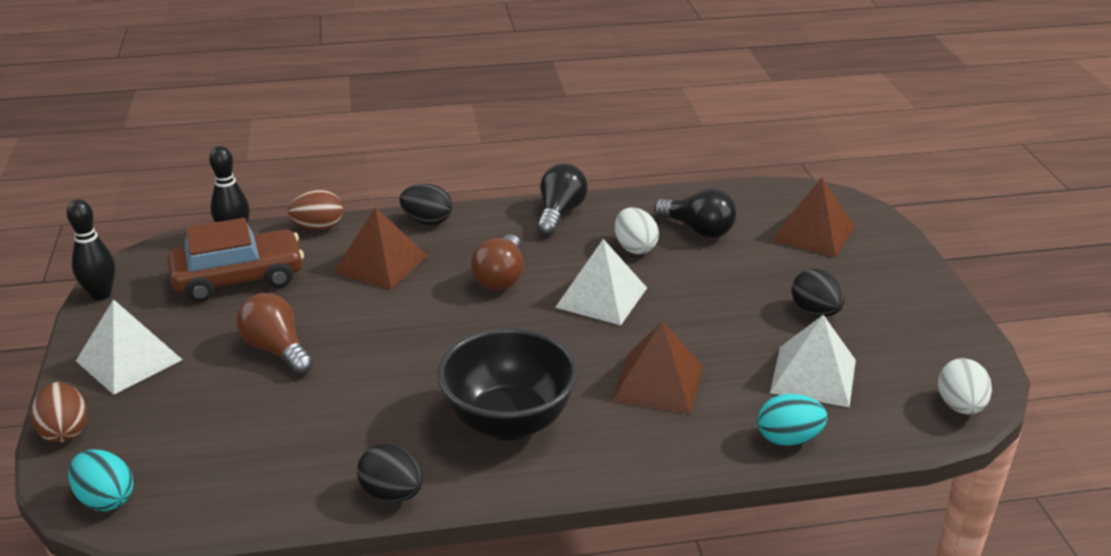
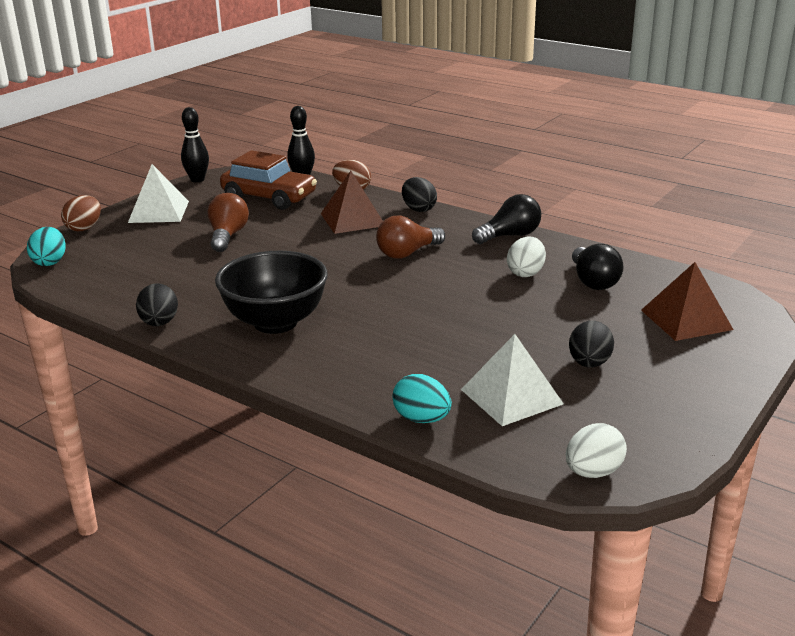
camera: 45 degrees right, 5 degrees down
white pyramid [555,239,647,325] -> none
brown pyramid [612,321,703,414] -> none

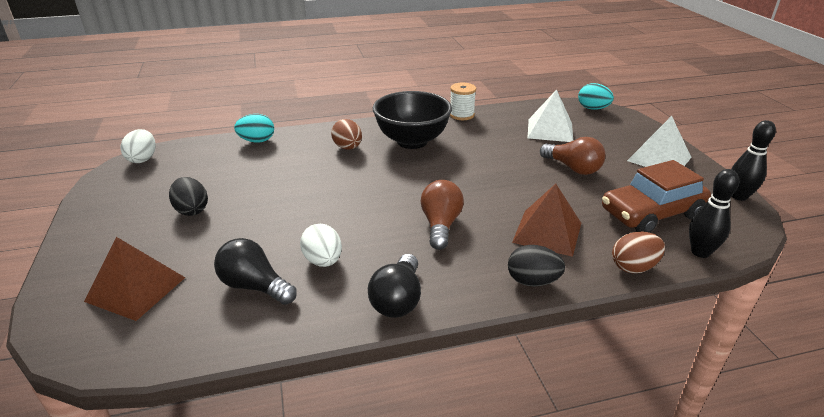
camera: 130 degrees right, 5 degrees up
brown egg [61,195,101,231] -> brown egg moved to [331,119,362,150]
black egg [136,283,178,326] -> white spool [450,83,476,120]
white pyramid [461,334,564,426] -> white pyramid moved to [527,89,573,142]

